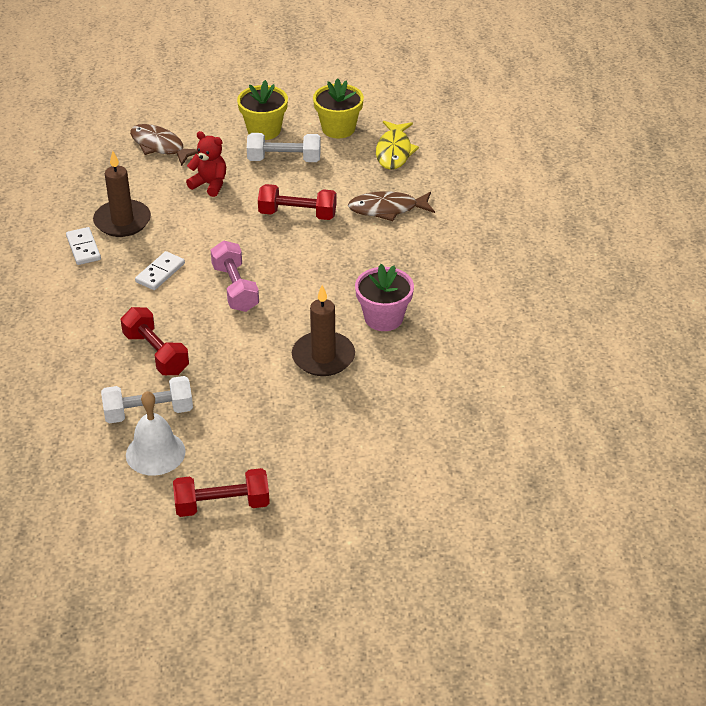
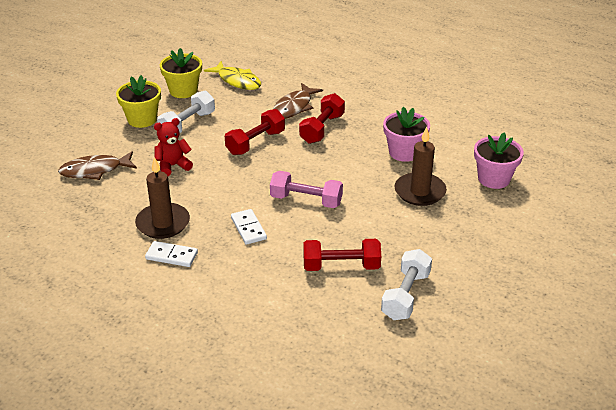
camera: 55 degrees left, 5 degrees down
white bell [126,391,186,475] -> none
red dumbbell [173,468,270,517] -> red dumbbell moved to [299,93,345,144]
none -> pink flower pot [474,133,524,189]

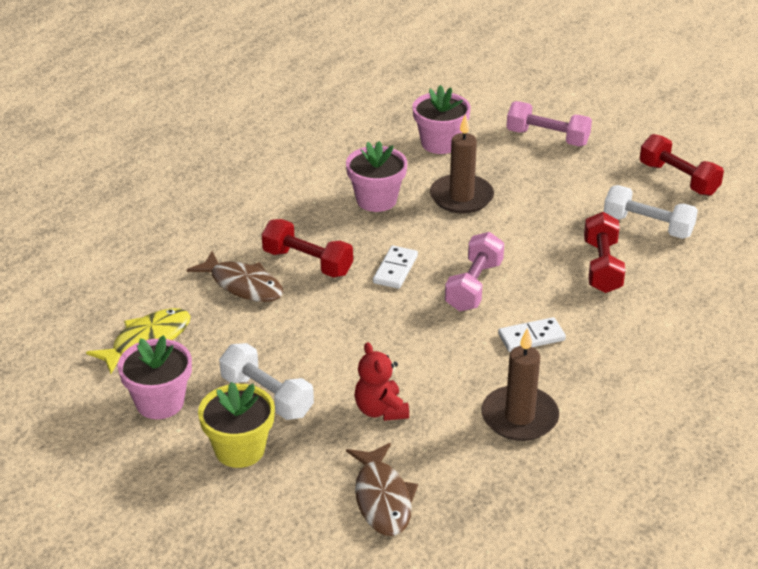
camera: 85 degrees left, 0 degrees up
white domino [145,241,198,267] -> white domino moved to [373,246,418,289]
yellow flower pot [160,48,202,98] -> pink flower pot [118,335,192,419]
red dumbbell [225,109,285,155] -> red dumbbell moved to [640,134,724,196]
none -> pink dumbbell [506,101,592,146]

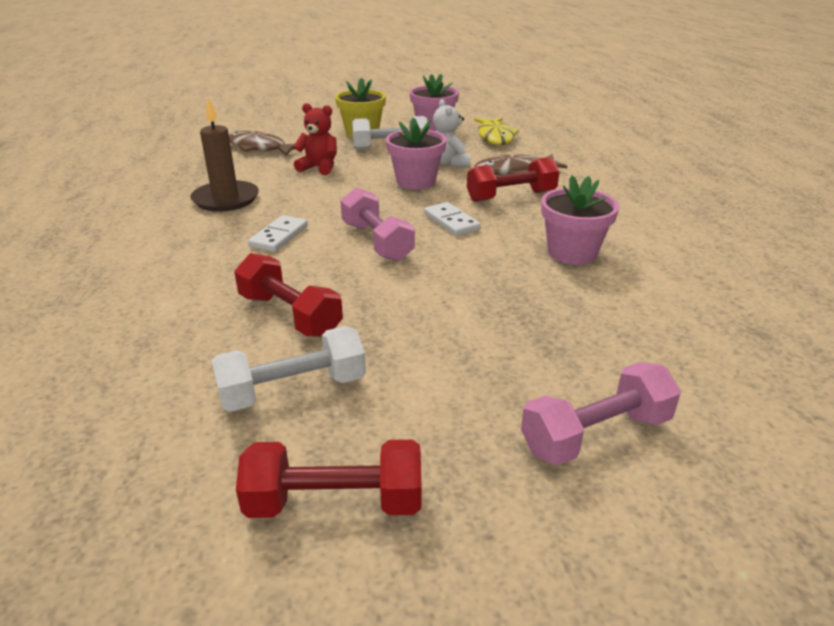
camera: 130 degrees right, 5 degrees down
pink flower pot [412,85,471,154] -> pink flower pot moved to [386,117,447,189]
brown candle [430,114,494,214] -> none
none -> white teddy bear [433,99,471,167]

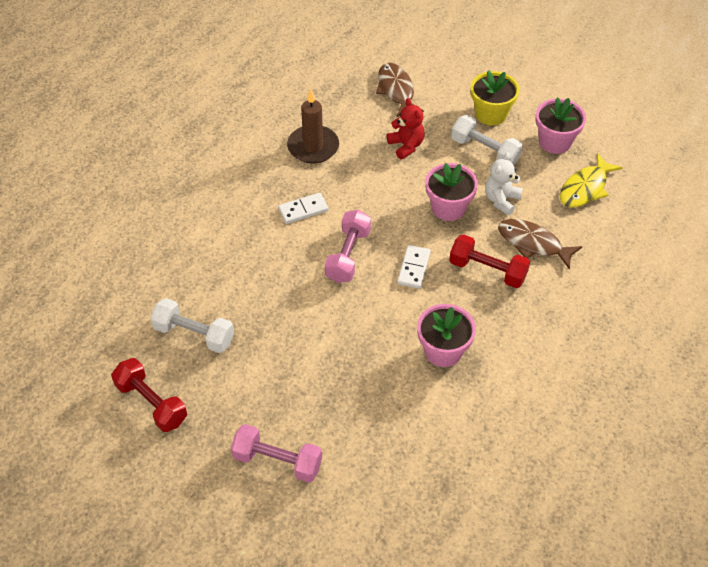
camera: 45 degrees right, 20 degrees up
red dumbbell [234,253,343,337] -> none

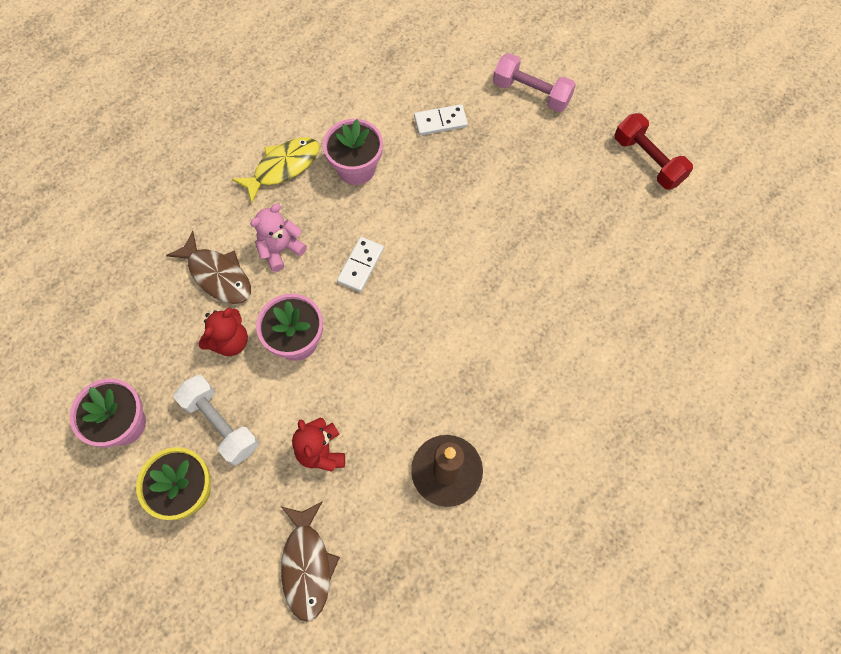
camera: 170 degrees left, 15 degrees up
white dumbbell [150,298,234,353] -> none
white domino [278,193,329,224] -> white domino moved to [414,104,468,135]
pink dumbbell [325,210,371,283] -> none
red dumbbell [449,234,530,288] -> pink teddy bear [250,204,307,272]
white teddy bear [485,152,523,215] -> red teddy bear [198,308,248,356]
yellow fish [560,153,623,207] -> yellow fish moved to [232,137,320,203]

